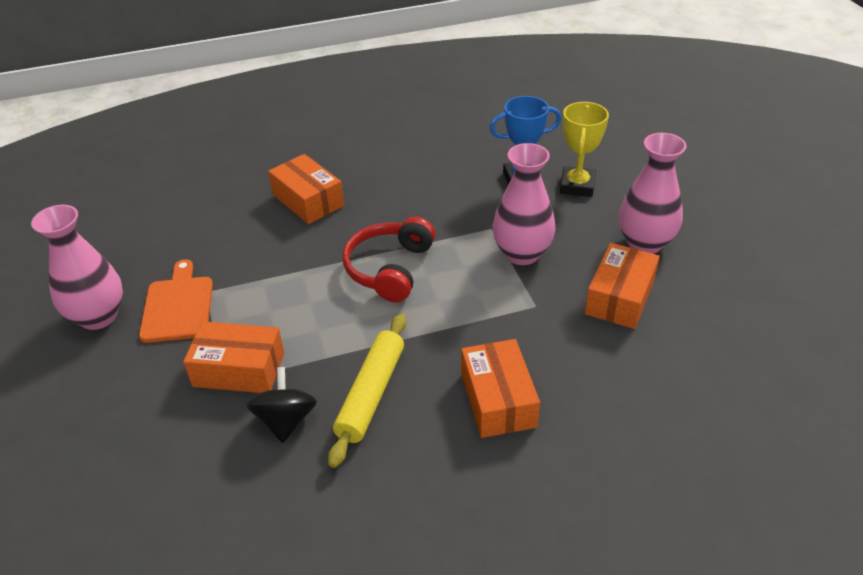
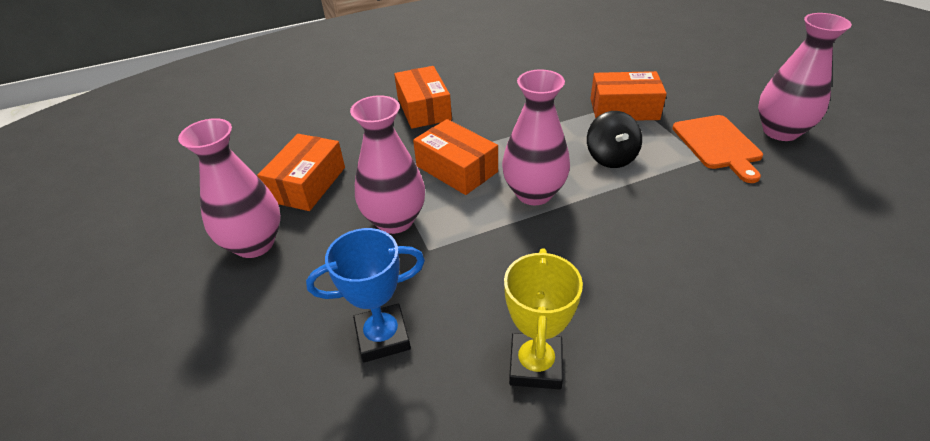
camera: 175 degrees right, 0 degrees up
black spinning top [246,367,317,443] -> black spinning top moved to [587,111,642,168]
orange box [268,154,344,224] -> orange box moved to [413,119,498,195]
yellow rolling pin [328,314,406,468] -> none
red headphones [343,217,435,302] -> pink vase [502,69,570,205]
yellow trophy [560,102,609,197] -> yellow trophy moved to [504,248,583,389]

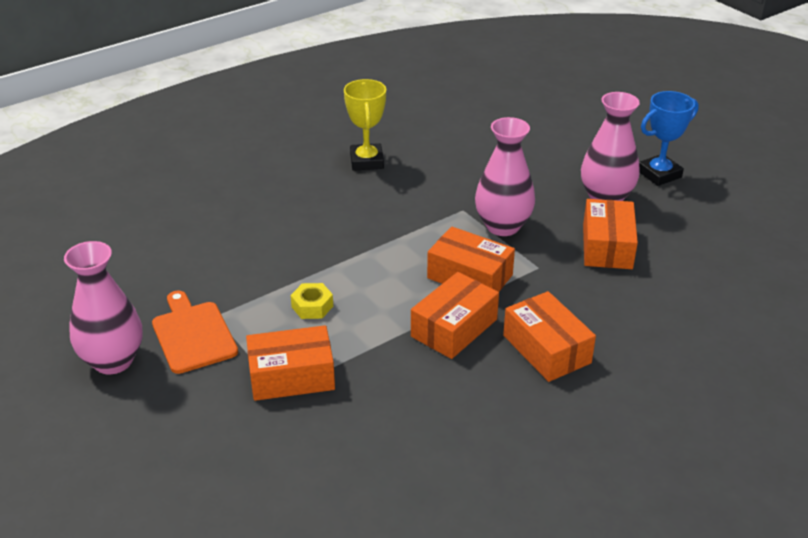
camera: 165 degrees right, 5 degrees down
blue trophy [306,228,425,362] -> blue trophy moved to [639,91,699,186]
pink vase [502,69,570,205] -> none
black spinning top [587,111,642,168] -> yellow nut [291,283,333,319]
none -> orange box [411,272,499,359]

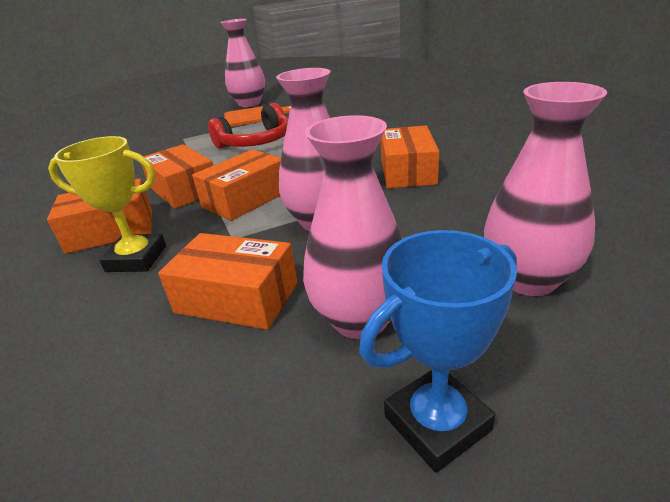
camera: 105 degrees right, 5 degrees down
orange box [246,325,335,401] -> orange box moved to [381,125,439,188]
yellow nut [291,283,333,319] -> red headphones [208,103,288,149]
yellow trophy [344,79,386,171] -> yellow trophy moved to [48,136,166,272]
blue trophy [639,91,699,186] -> blue trophy turned 75 degrees clockwise [359,230,517,473]
none -> pink vase [484,82,607,296]

